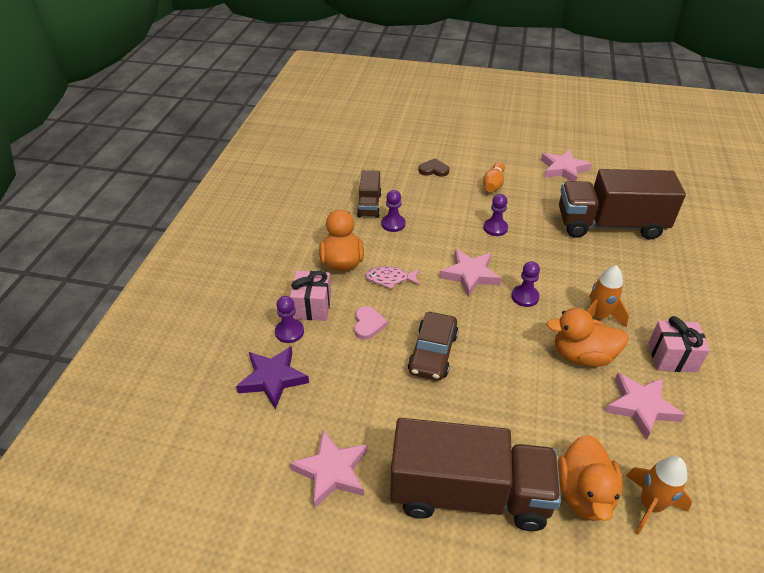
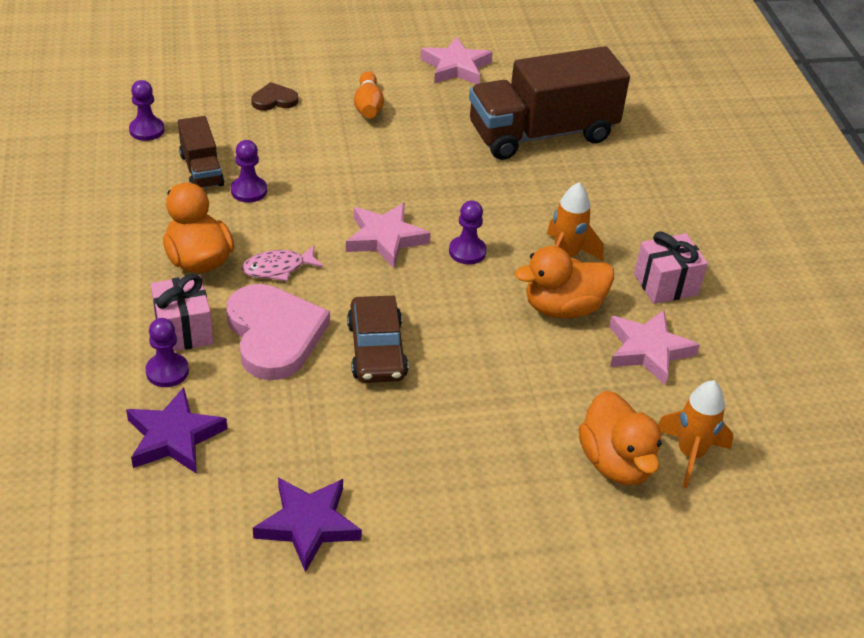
camera: 25 degrees left, 0 degrees up
pink star [290,430,367,509] -> purple star [253,478,362,573]
pink heart [354,306,388,340] -> pink heart [227,284,330,380], size x2.09
brown truck [390,418,561,531] -> none
purple pawn [483,194,508,236] -> purple pawn moved to [129,80,164,141]

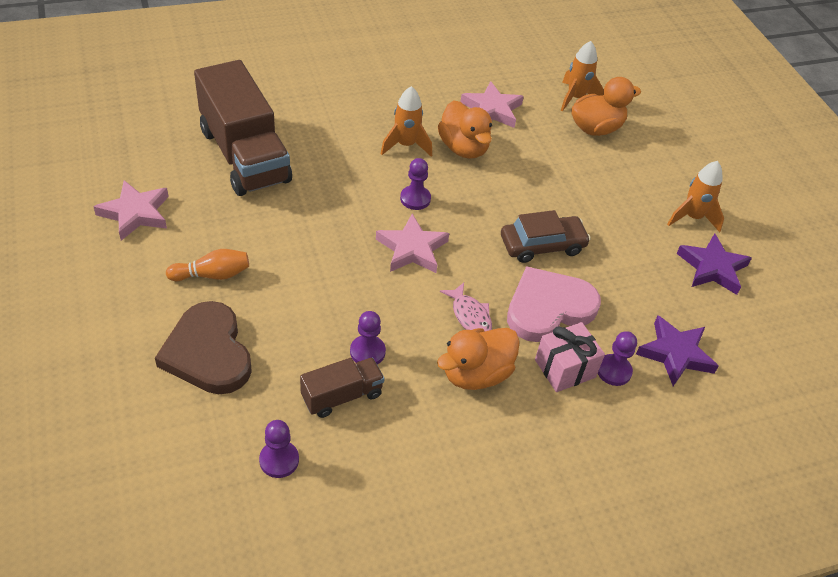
camera: 100 degrees left, 5 degrees up
brown heart [251,82,298,111] -> brown heart [155,301,252,394], size x2.09
pink gift [634,232,708,304] -> none
none -> orange rocket [667,161,724,232]

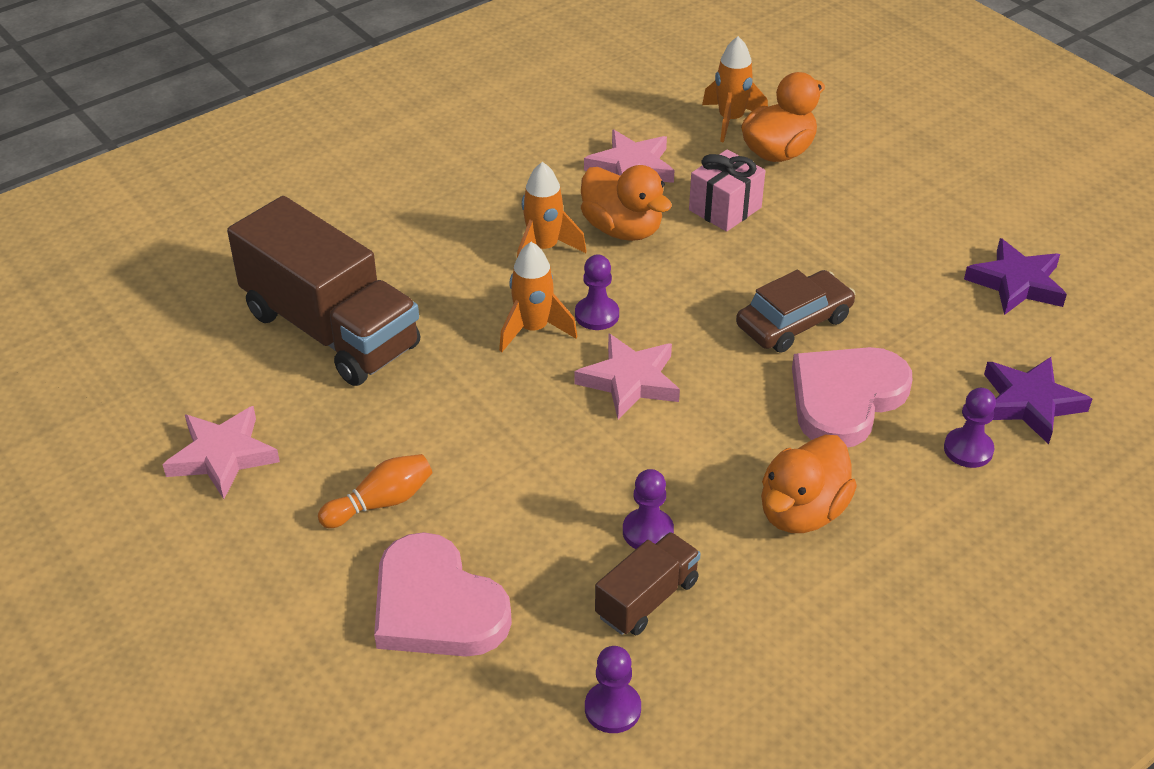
camera: 15 degrees left, 5 degrees down
brown heart [155,301,252,394] -> pink heart [374,532,512,657]
pink fish [440,282,492,331] -> none
pink gift [535,322,605,392] -> pink gift moved to [689,149,765,232]
orange rocket [667,161,724,232] -> orange rocket moved to [499,242,578,352]

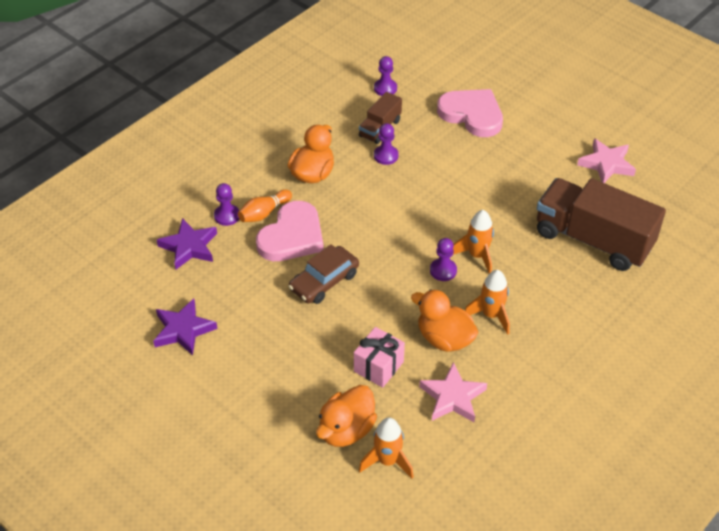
camera: 170 degrees right, 5 degrees up
orange bowling pin [318,454,432,528] -> orange bowling pin moved to [238,189,292,222]
pink star [575,334,680,420] -> none

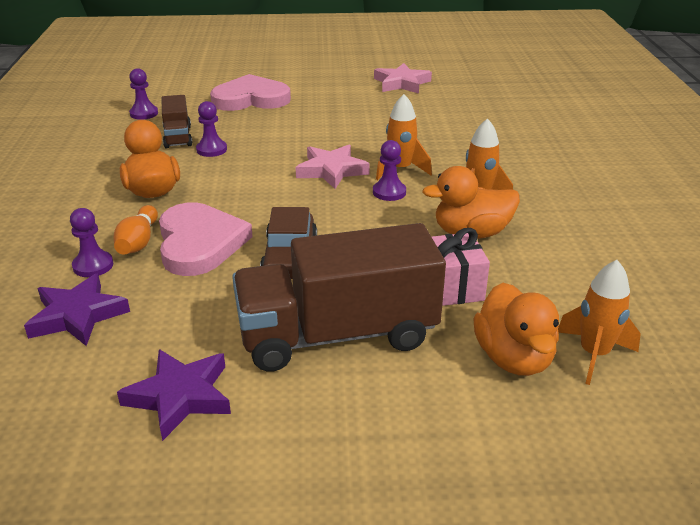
camera: 45 degrees left, 15 degrees down
pink star [419,362,487,422] -> pink star moved to [295,145,370,189]
brown truck [537,178,666,271] -> brown truck moved to [232,223,446,372]

